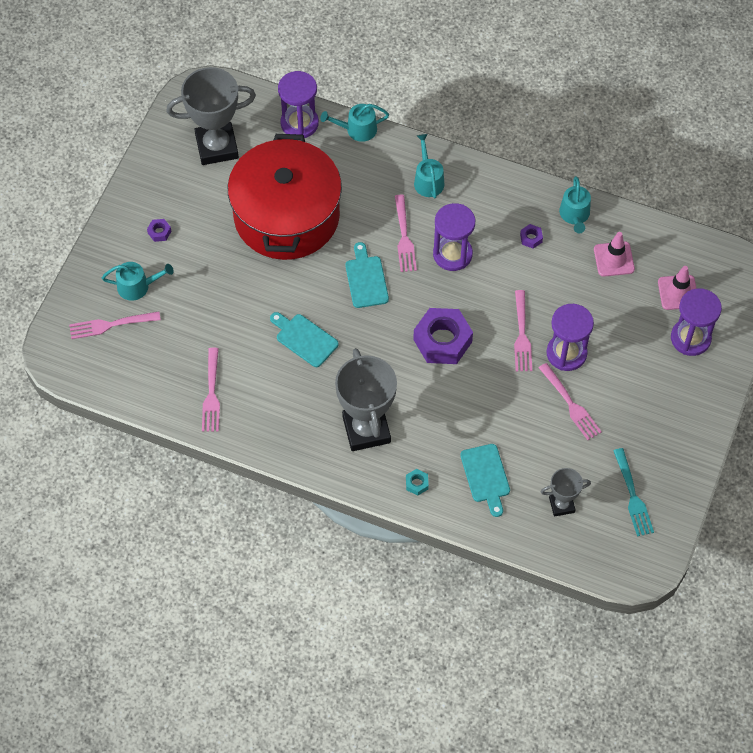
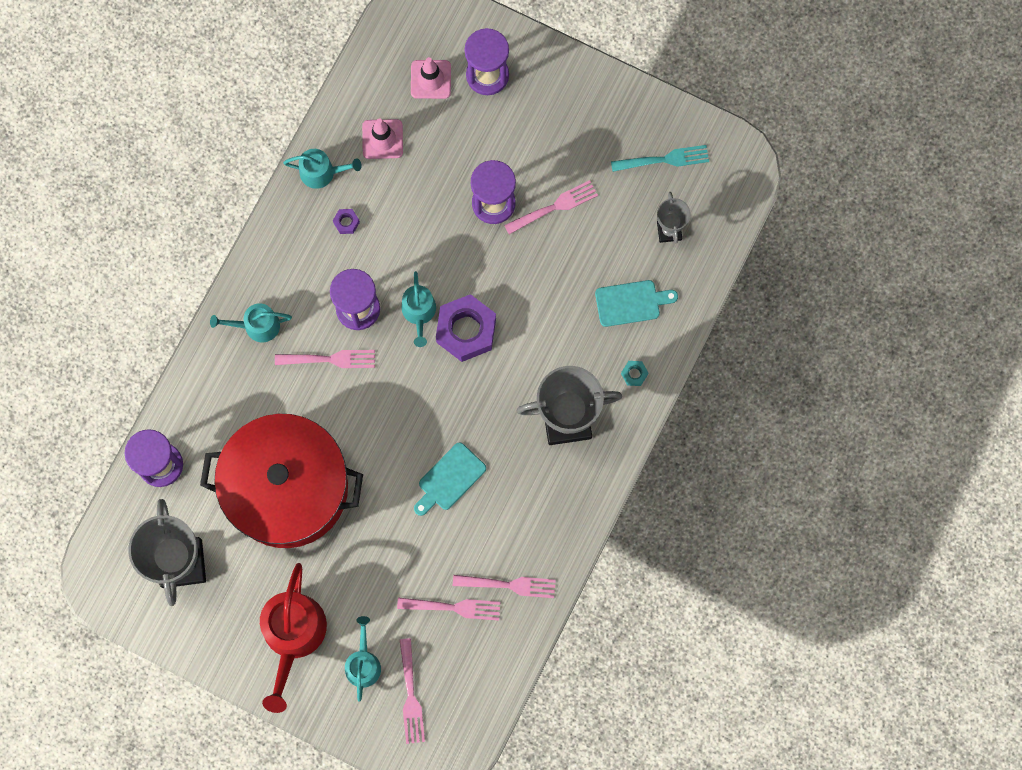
camera: 85 degrees left, 15 degrees up
purple nut [147,219,172,242] -> red watering can [260,563,327,713]
turquoise watering can [320,104,389,142] -> turquoise watering can moved to [402,271,436,347]
turquoise cutting board [345,242,389,308] -> none
pink fork [514,290,532,371] -> pink fork moved to [397,598,500,621]

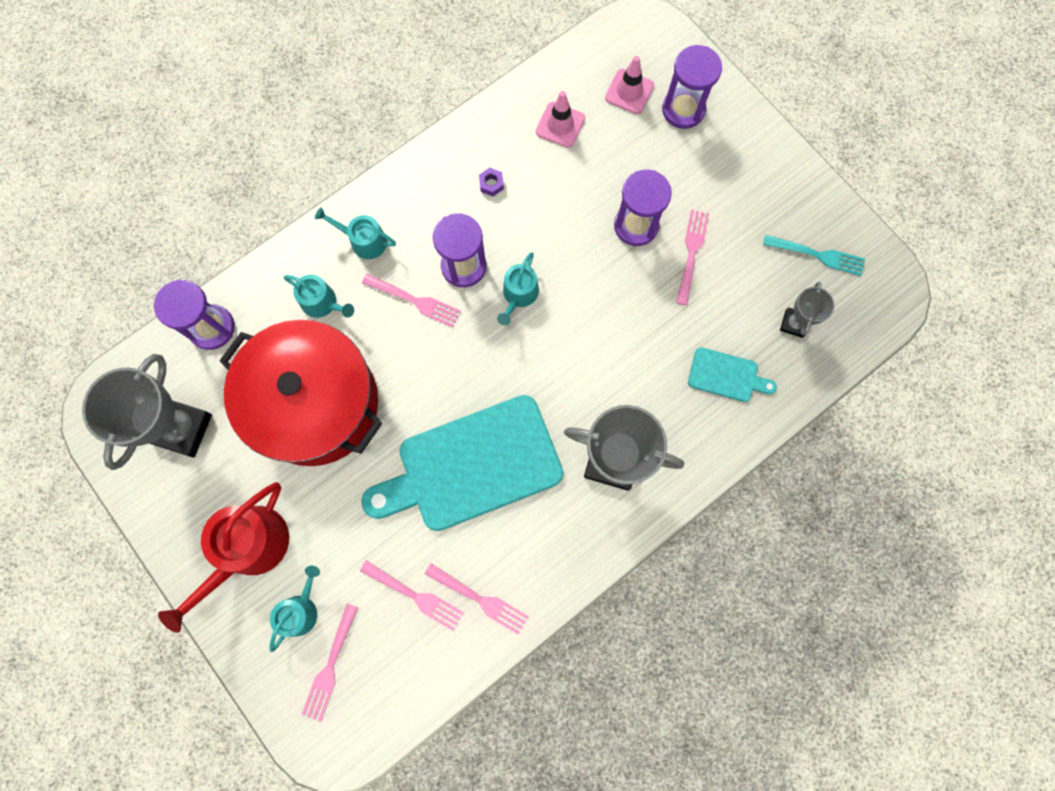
camera: 25 degrees right, 0 degrees up
turquoise watering can [283,149,362,189] -> turquoise watering can moved to [284,275,354,318]
turquoise cutting board [414,442,486,516] -> turquoise cutting board [361,395,563,531], size x2.23
purple nut [436,294,496,362] -> none
pink fork [504,180,598,234] -> pink fork turned 75 degrees counterclockwise [676,210,709,306]
turquoise nut [621,361,648,386] -> none

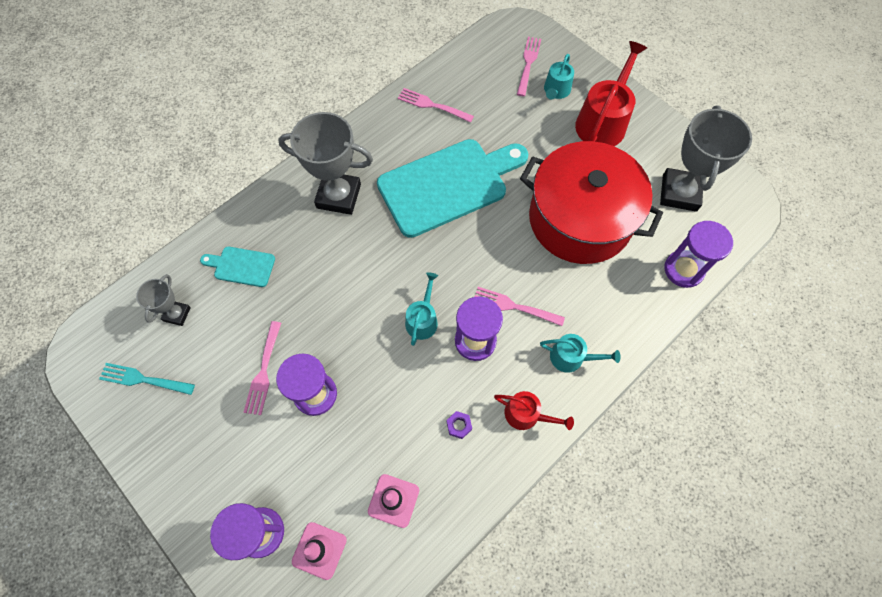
camera: 175 degrees right, 10 degrees down
turquoise watering can [284,275,354,318] -> none
pink fork [360,560,464,631] -> none
none -> red watering can [494,391,574,430]

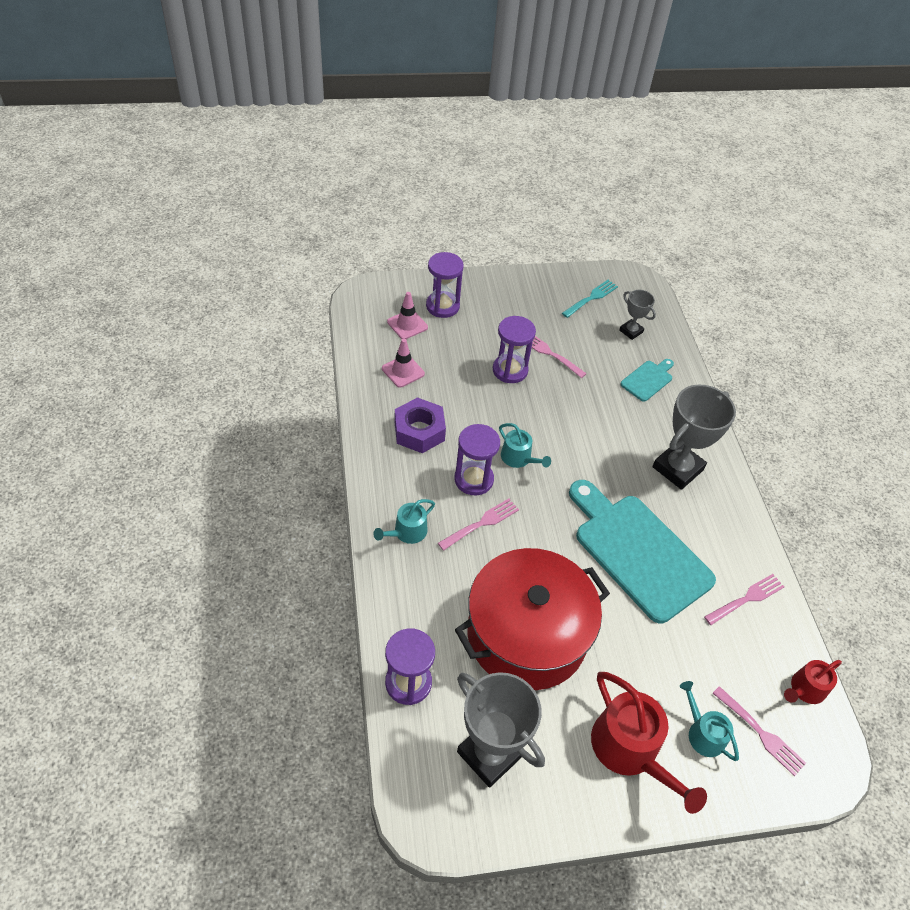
camera: 120 degrees right, 15 degrees down
turquoise cutting board [377,139,528,238] -> turquoise cutting board turned 135 degrees clockwise [569,480,716,623]
purple nut [447,411,472,439] -> purple nut [395,397,446,453], size x2.41
red watering can [494,391,574,430] -> red watering can moved to [784,660,842,704]

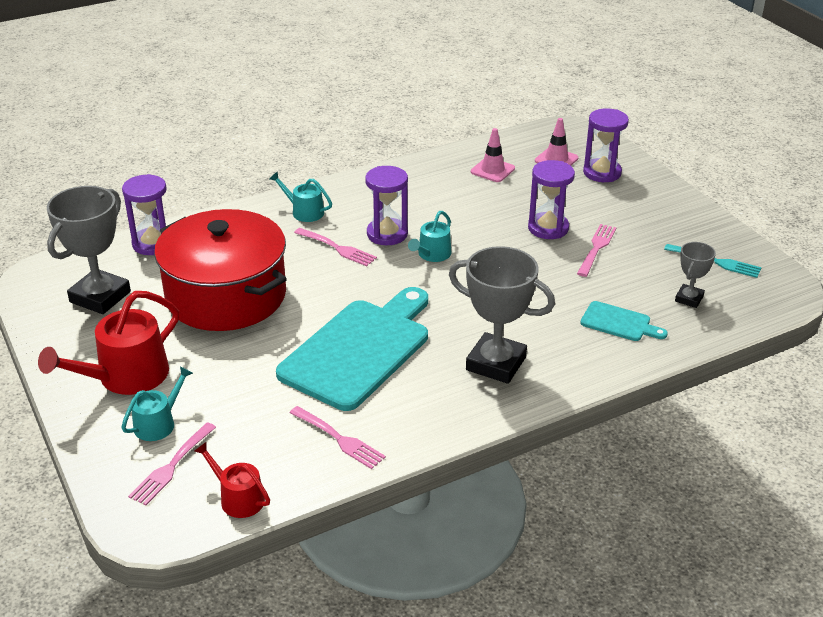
camera: 75 degrees right, 15 degrees down
purple nut [395,397,446,453] -> none

